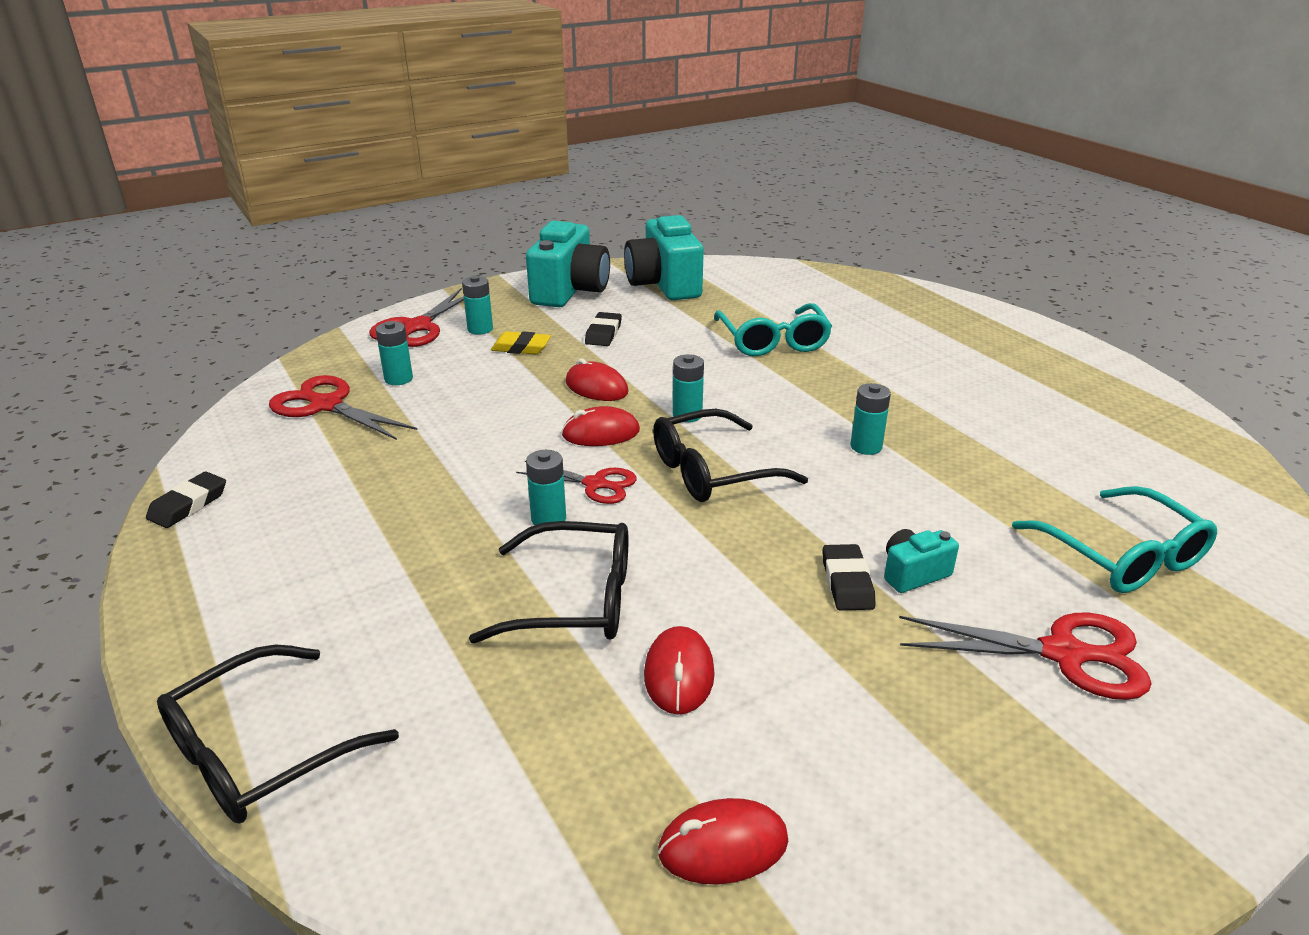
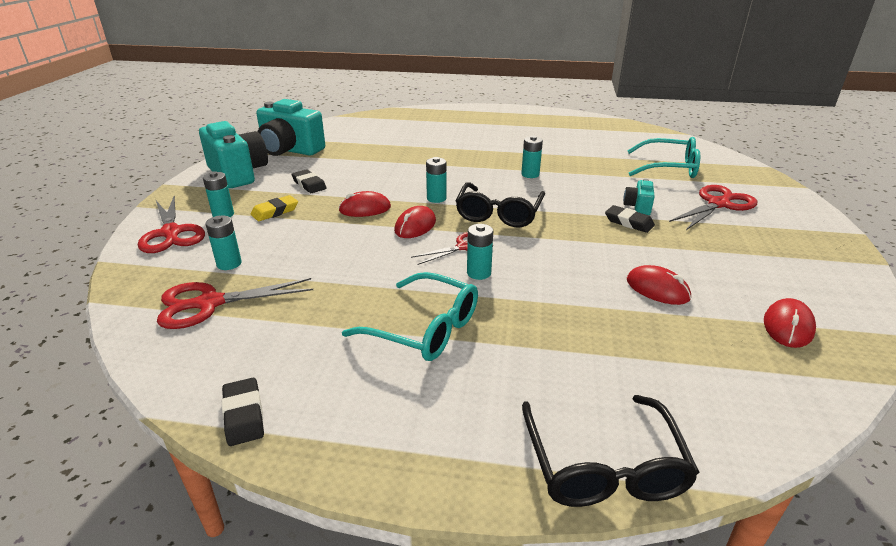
camera: 50 degrees left, 0 degrees up
black glasses [469,521,628,644] -> none
turquoise glasses [714,303,832,356] -> turquoise glasses moved to [342,272,478,361]

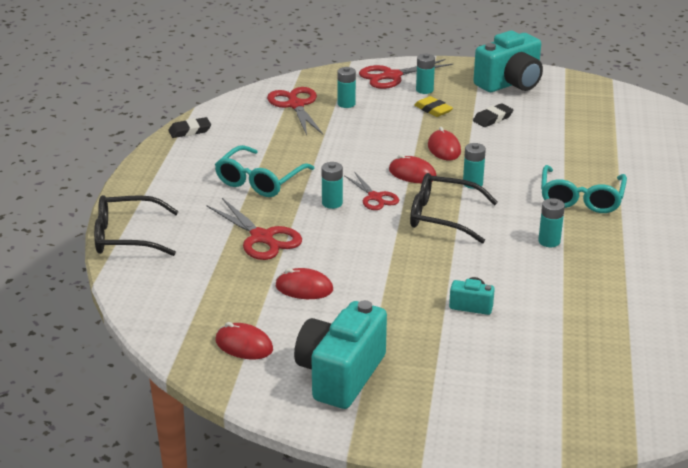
camera: 90 degrees right, 0 degrees up
turquoise camera [256,99,325,156] -> turquoise camera moved to [294,300,387,409]
black eraser [605,205,655,233] -> none
turquoise glasses [627,137,700,178] -> turquoise glasses moved to [541,165,627,213]
red mouse [627,265,691,305] -> red mouse turned 60 degrees clockwise [276,268,333,299]
red scissors [669,185,757,230] -> red scissors moved to [207,198,302,260]

